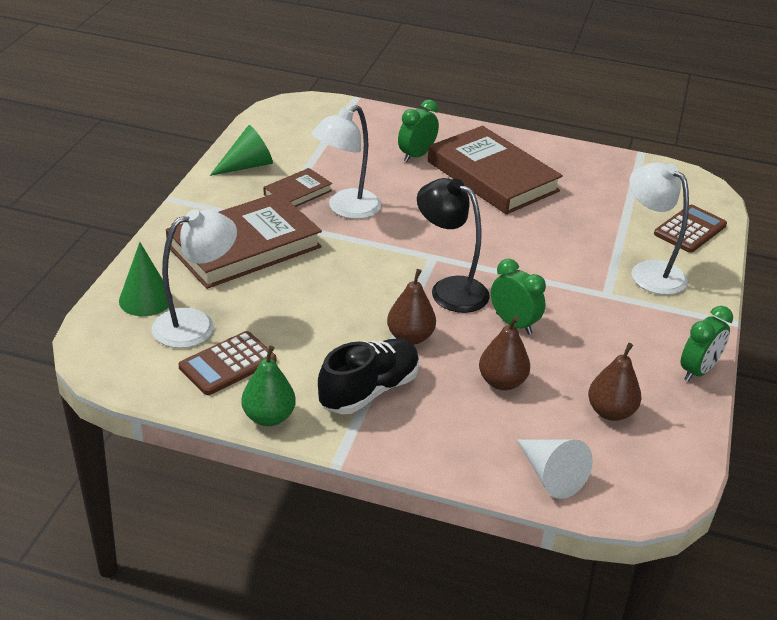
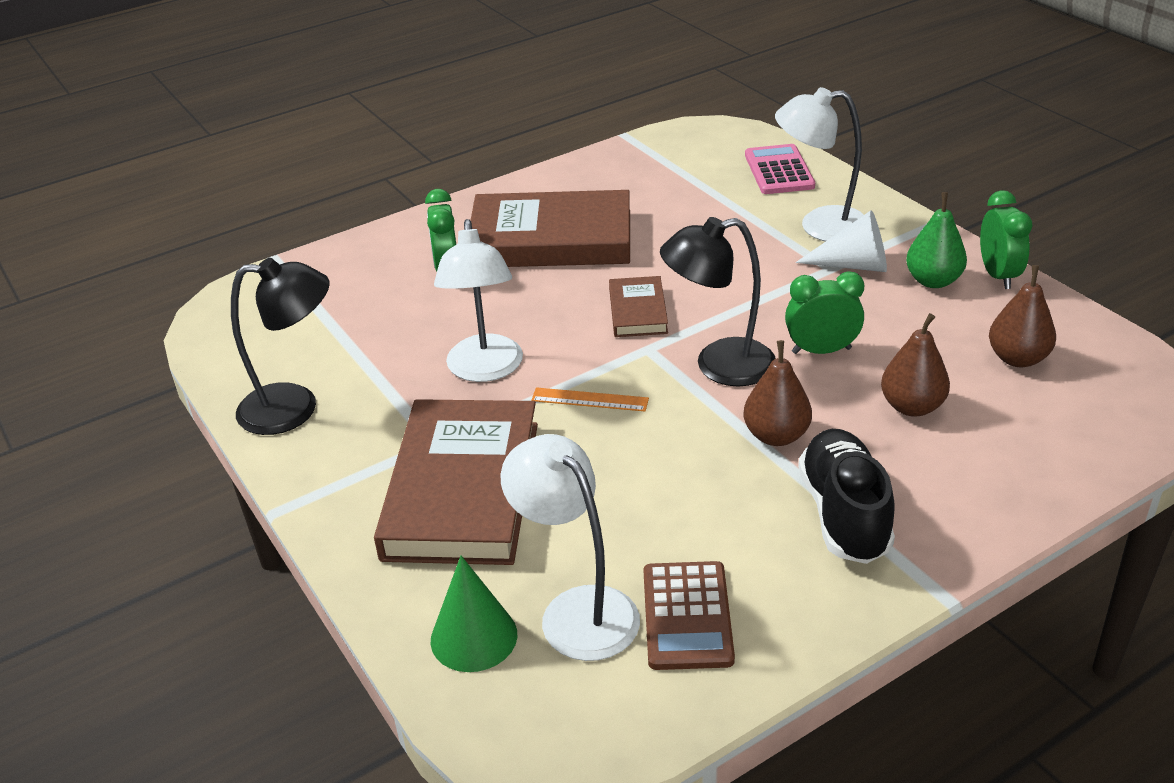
camera: 45 degrees left, 0 degrees up
white lamp [152,209,237,348] -> white lamp turned 45 degrees counterclockwise [500,434,640,661]
green cone [209,125,273,176] -> black lamp [231,258,330,435]
green pear [241,346,296,426] -> green pear moved to [906,192,967,288]
brown book [264,168,332,207] -> brown book moved to [609,276,668,337]
white cone [517,439,593,499] -> white cone moved to [796,210,887,272]
brown calculator [654,205,727,253] -> pink calculator [745,144,815,194]
none -> orange ruler [531,387,649,411]

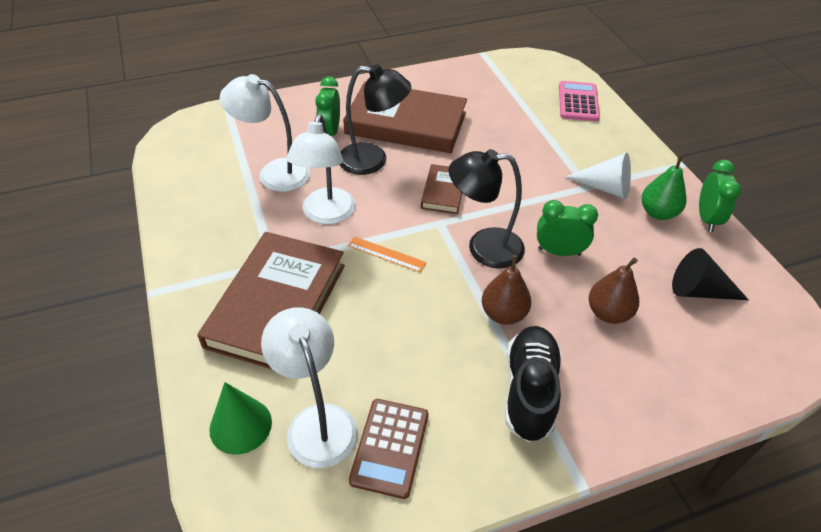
camera: 10 degrees right, 10 degrees up
black lamp [231,258,330,435] -> black lamp moved to [340,64,411,175]
white lamp [775,87,864,242] -> white lamp moved to [220,74,310,192]
brown pear [989,265,1056,367] -> black cone [672,248,749,300]

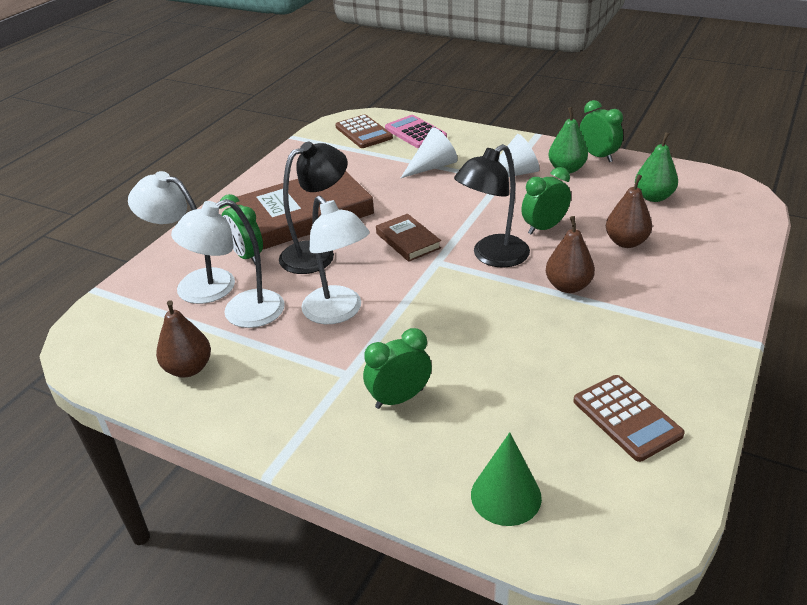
camera: 40 degrees left, 10 degrees down
brown book [197,232,345,370] -> green clock [363,328,432,409]
white lamp [261,307,357,468] -> white lamp moved to [128,171,235,304]
orange ruler [348,236,427,273] -> none
black shoe [505,326,562,442] -> none
black cone [672,248,749,300] -> green pear [635,132,678,202]
none -> brown pear [156,300,211,378]
none -> brown calculator [335,114,393,148]
none -> white cone [401,128,458,178]

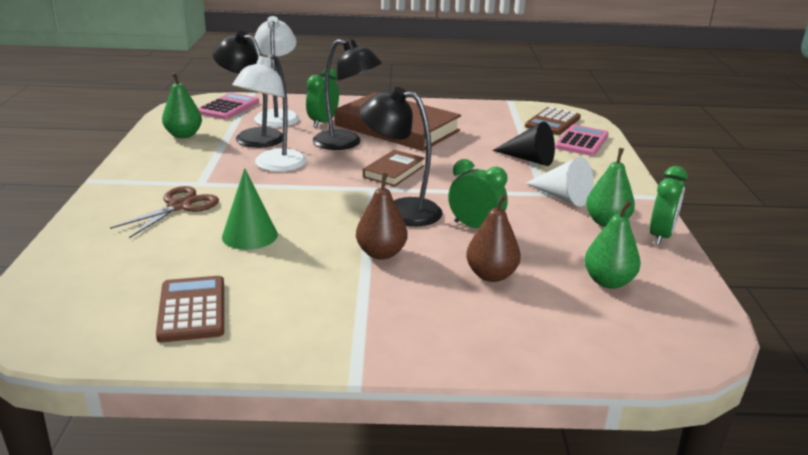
camera: 60 degrees right, 10 degrees down
brown pear [156,300,211,378] -> green pear [162,72,202,138]
white lamp [171,199,284,328] -> black lamp [213,31,283,148]
green clock [363,328,432,409] -> brown scissors [110,186,219,238]
white cone [401,128,458,178] -> black cone [492,121,555,166]
green cone [471,432,542,526] -> green cone moved to [222,168,278,250]
brown calculator [573,375,685,462] -> brown calculator turned 135 degrees clockwise [156,276,224,342]
none -> pink calculator [198,93,259,120]

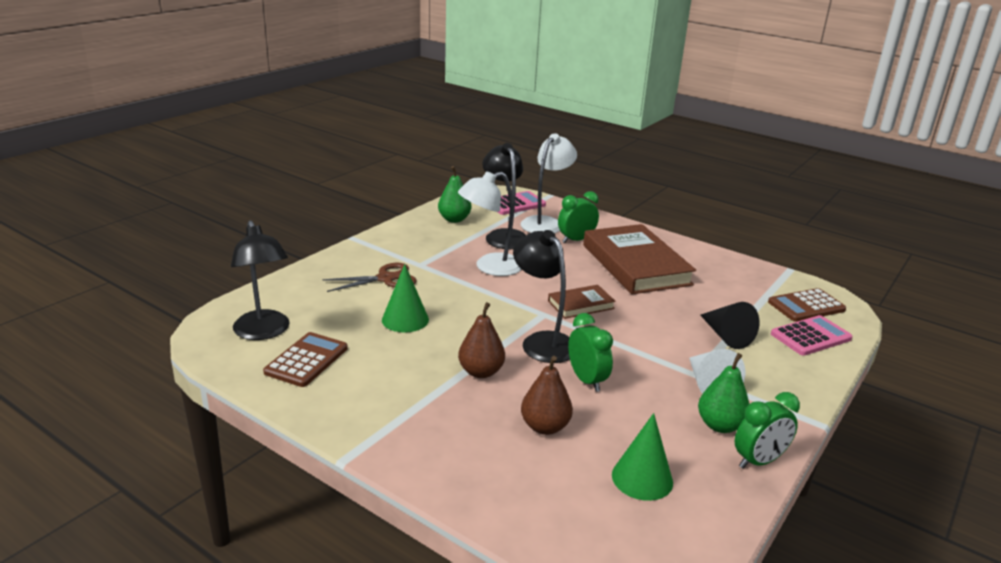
camera: 35 degrees right, 0 degrees up
black lamp [313,39,382,150] -> black lamp moved to [231,220,290,340]
green pear [584,200,641,289] -> green cone [612,413,673,501]

